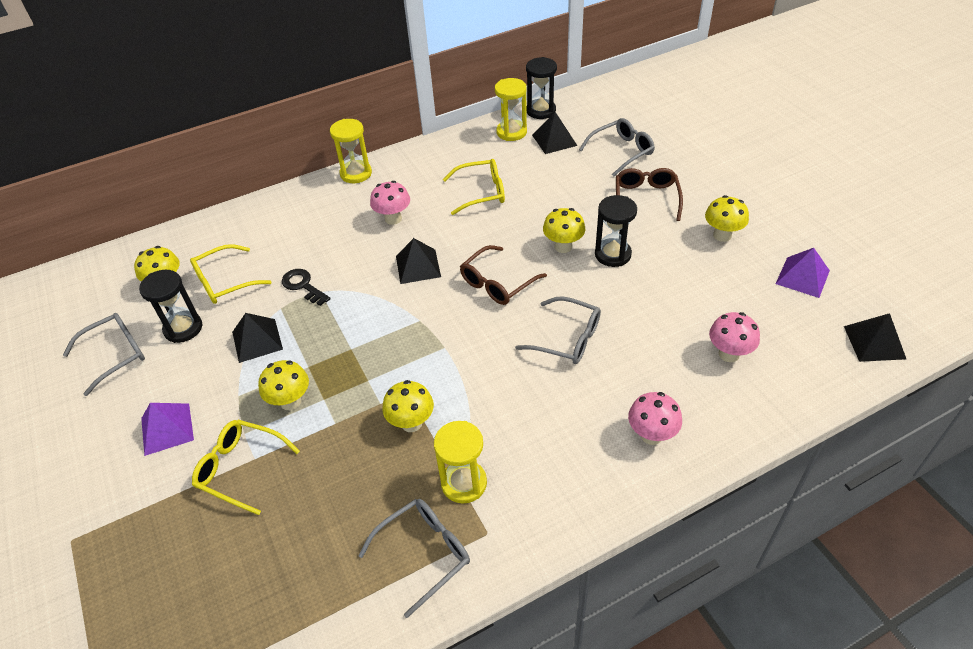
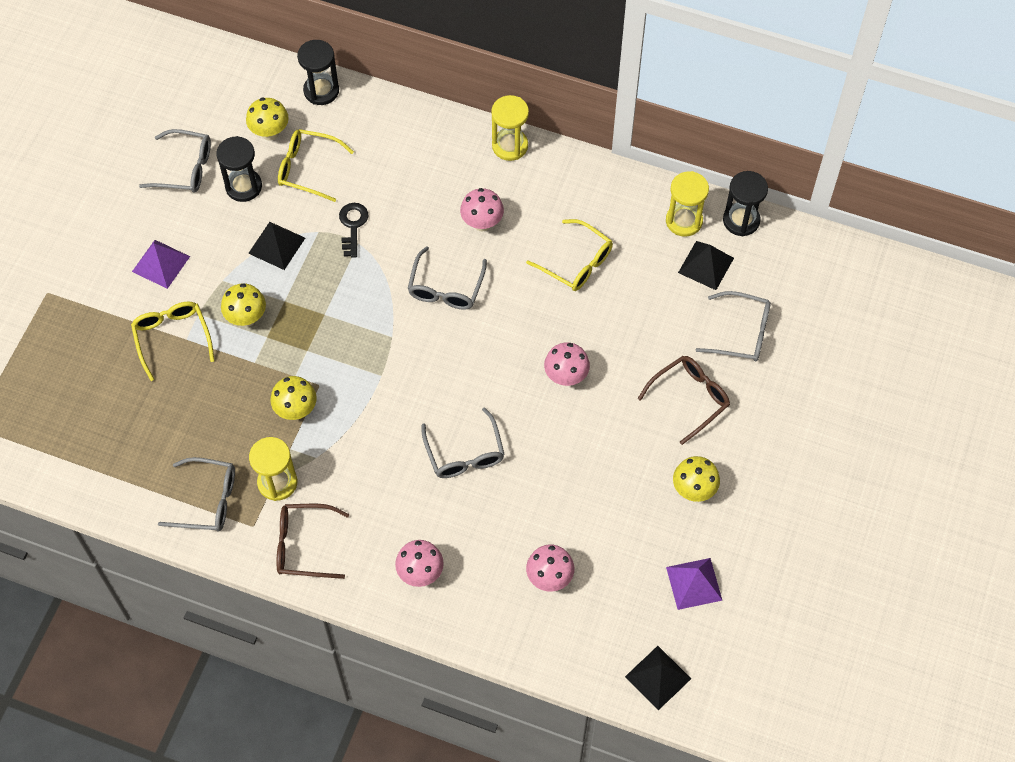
camera: 45 degrees right, 15 degrees up
black pyramid [396,238,441,284] -> grey glasses [408,246,487,310]
brown glasses [460,245,547,305] -> brown glasses moved to [277,504,350,579]
yellow mushroom [543,208,585,253] -> pink mushroom [544,342,590,386]
black hourglass [595,195,637,267] -> black hourglass moved to [297,40,339,105]

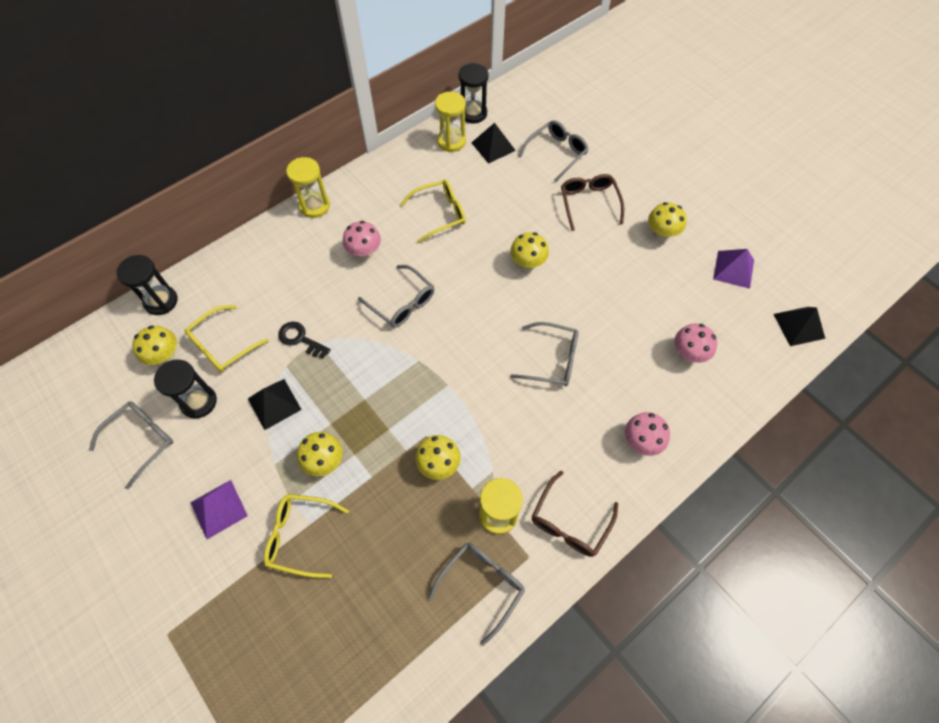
camera: 60 degrees left, 0 degrees up
pink mushroom [544,342,590,386] -> yellow mushroom [510,232,549,271]

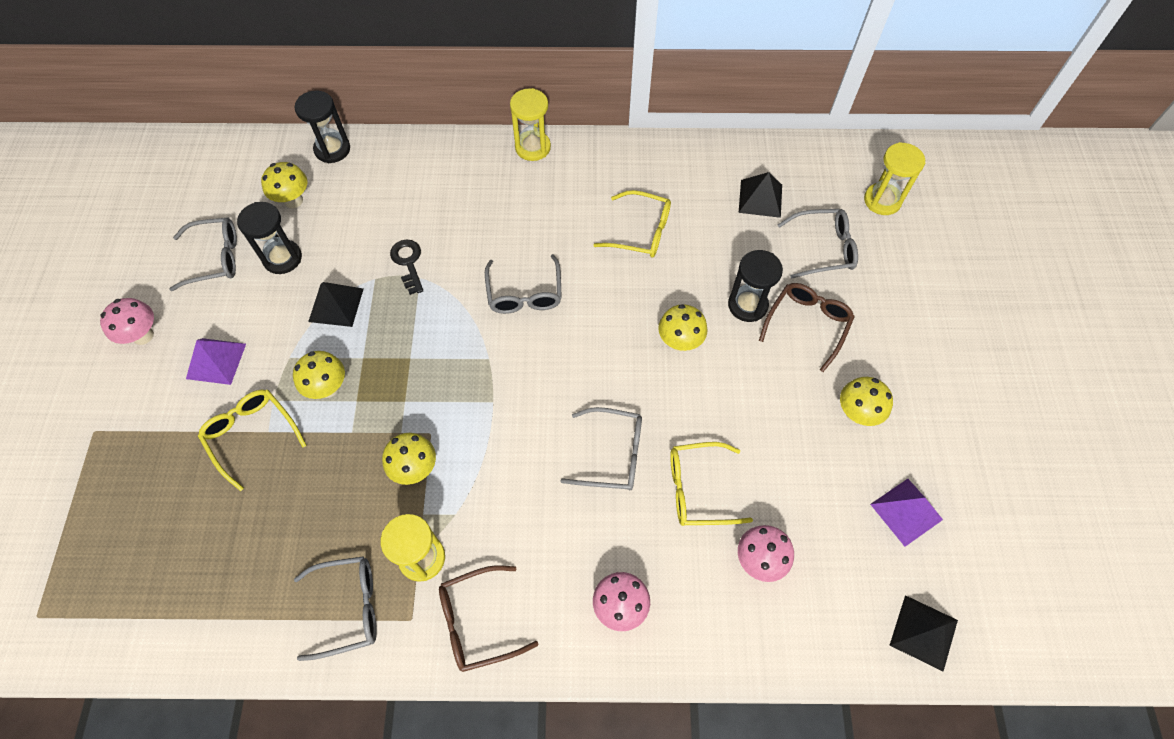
camera: 40 degrees right, 0 degrees up
yellow glasses [185,305,269,372] -> yellow glasses moved to [670,442,753,526]
pink mushroom [343,221,381,260] -> pink mushroom moved to [100,298,154,345]
yellow hourglass [435,91,466,152] -> yellow hourglass moved to [864,142,925,215]
black hourglass [459,63,489,124] -> black hourglass moved to [728,250,783,322]
grey glasses [511,322,579,387] -> grey glasses turned 45 degrees counterclockwise [560,407,642,490]

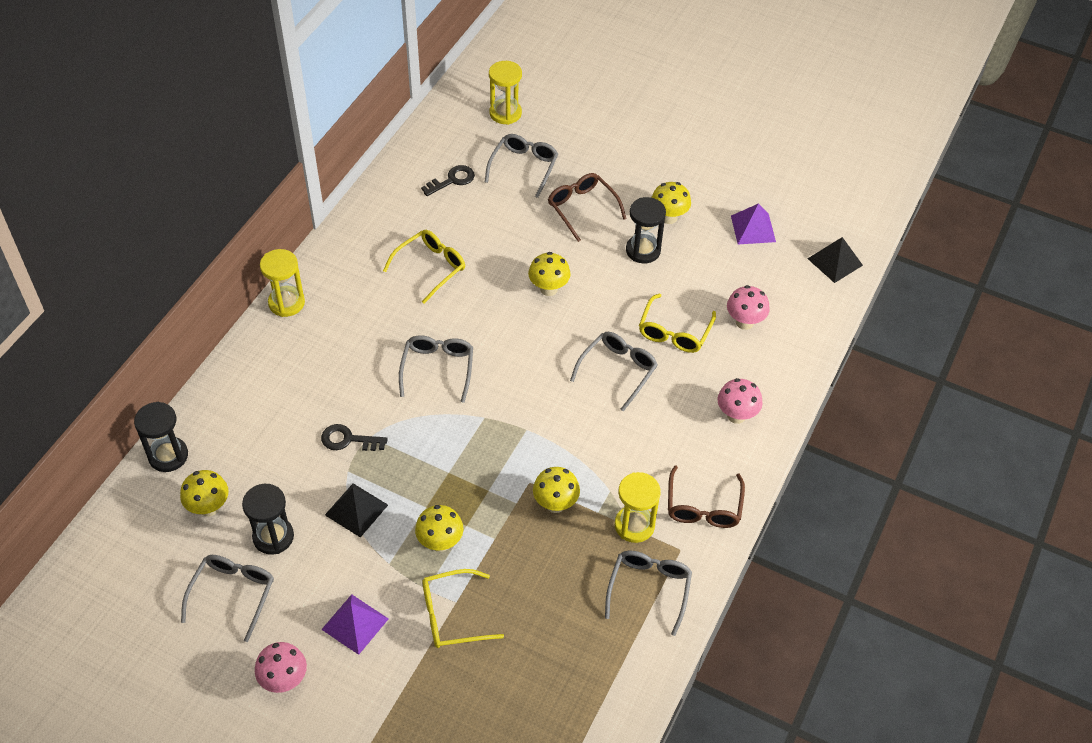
camera: 65 degrees left, 10 degrees down
grey glasses [485,254,562,314] -> grey glasses turned 105 degrees counterclockwise [399,335,473,403]
black hourglass [728,250,783,322] -> black hourglass moved to [626,197,666,263]
black pyramid [739,172,782,218] -> black key [421,165,475,196]

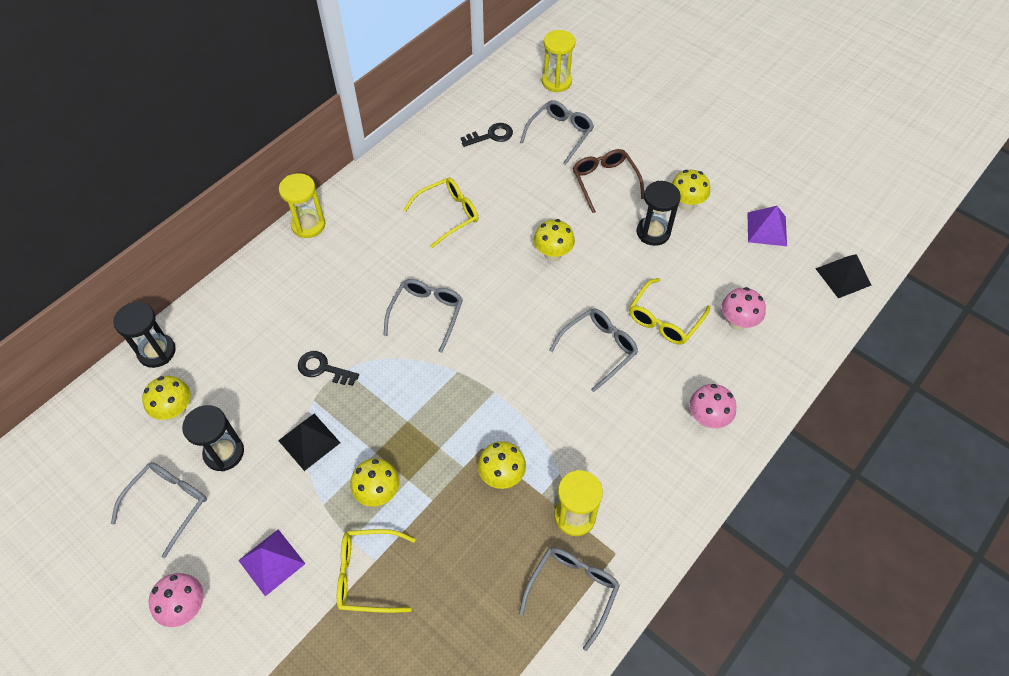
camera: 15 degrees right, 5 degrees up
brown glasses [668,465,745,528] -> none

